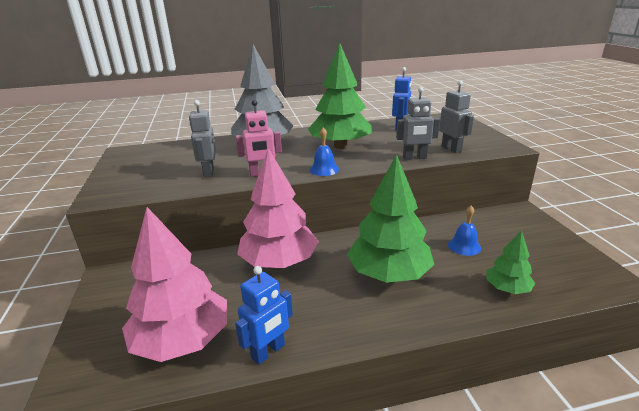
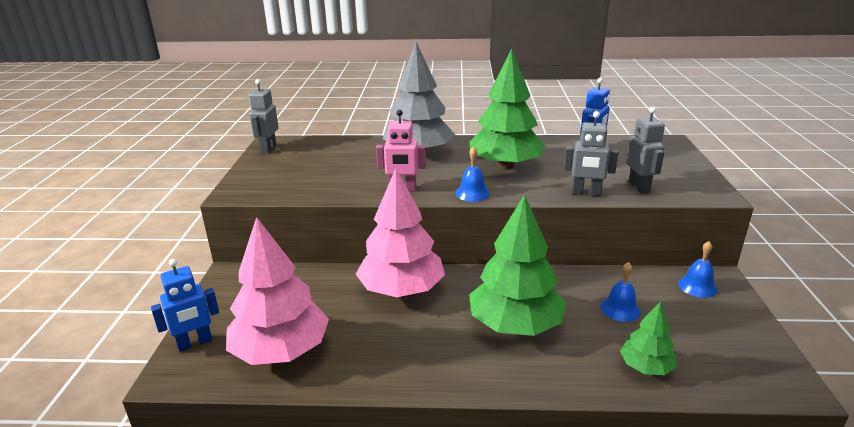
camera: 15 degrees right, 0 degrees up
grey robot [189,100,216,178] -> grey robot moved to [249,79,279,154]
blue robot [235,266,293,365] -> blue robot moved to [151,259,219,352]
none -> blue bell [678,241,718,298]

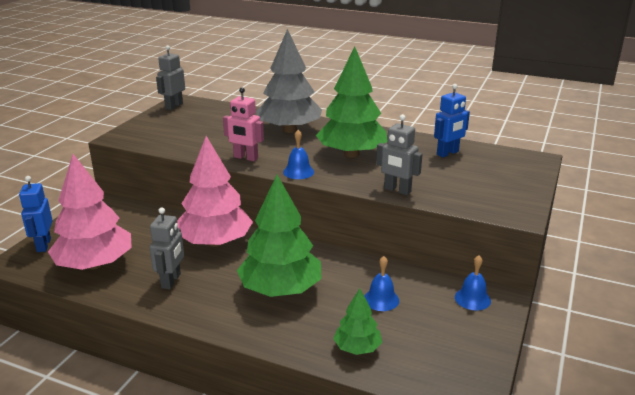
camera: 20 degrees right, 0 degrees up
blue robot [151,259,219,352] -> blue robot turned 90 degrees clockwise [19,176,53,252]
grey robot [626,107,665,194] -> grey robot moved to [149,207,184,289]

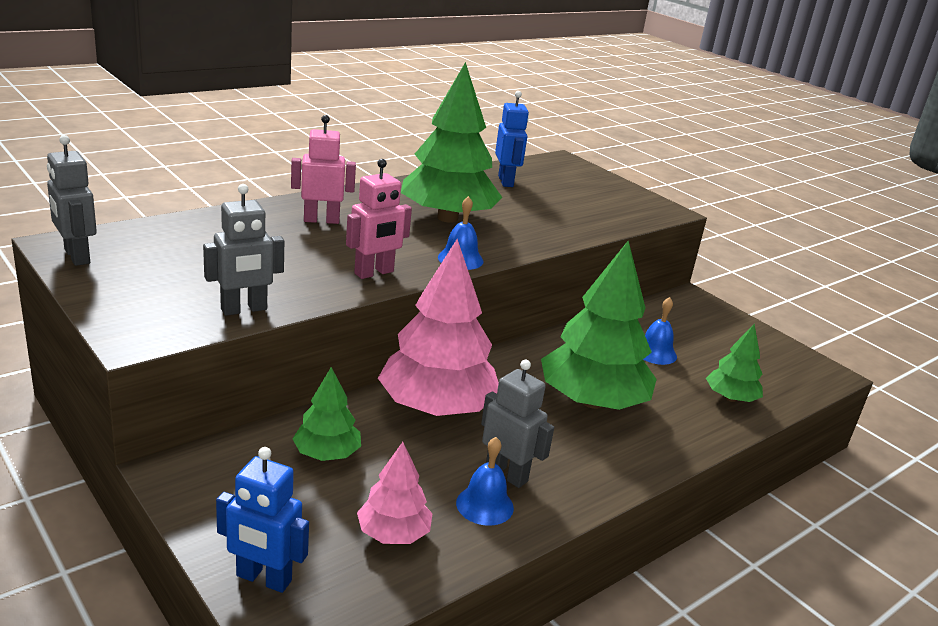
camera: 65 degrees left, 0 degrees up
pink tree [48,154,132,270] -> pink tree [357,442,433,544], size x0.51
grey tree [256,29,322,133] -> pink robot [291,115,356,224]
grey robot [376,114,422,195] -> grey robot moved to [203,184,284,316]
blue bell [455,255,491,310] -> blue bell moved to [456,437,514,526]
none -> green tree [293,367,361,461]

